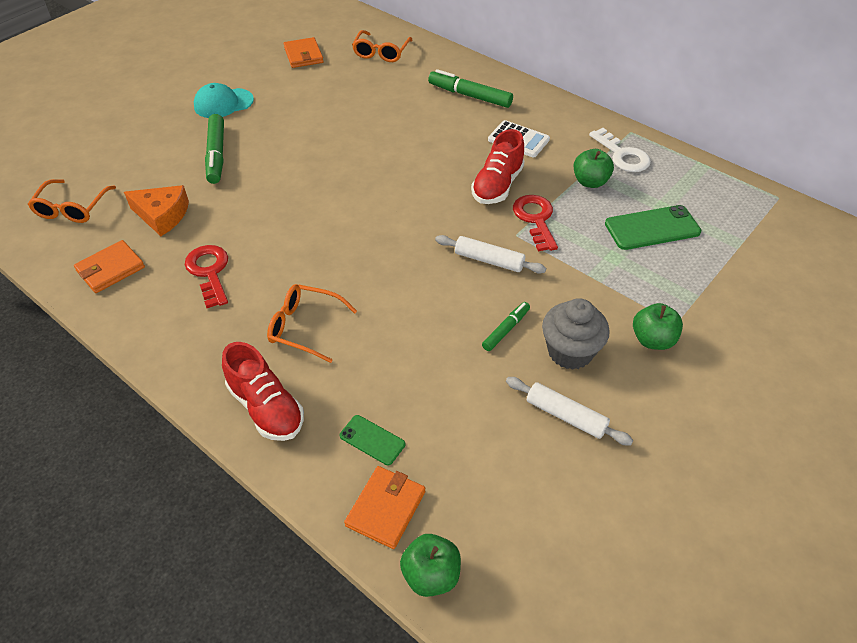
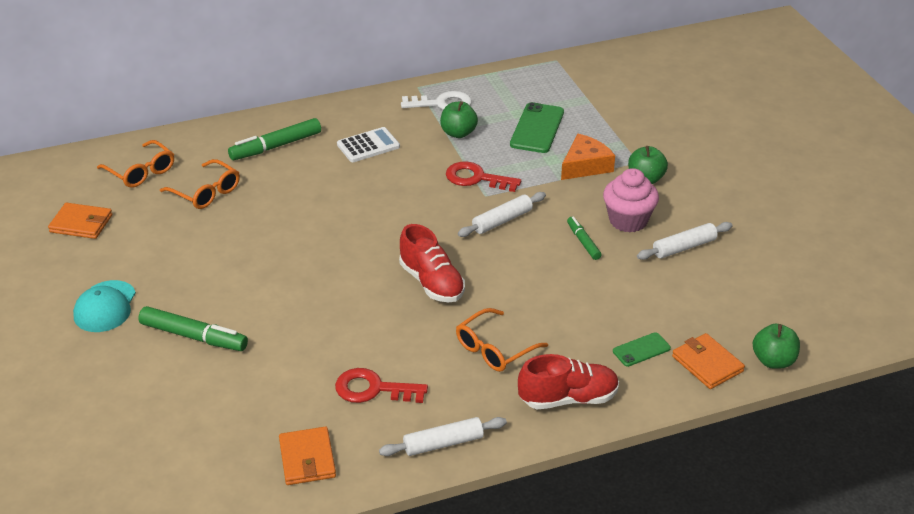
camera: 60 degrees left, 10 degrees down
orange glasses [28,179,116,223] -> orange glasses moved to [160,159,240,209]
orange cheese [124,185,189,236] -> orange cheese moved to [561,134,615,180]
red shoe [471,129,525,204] -> red shoe moved to [399,224,465,302]
grey cupcake [542,298,610,370] -> pink cupcake [603,168,659,232]
none -> white rolling pin [379,417,507,456]

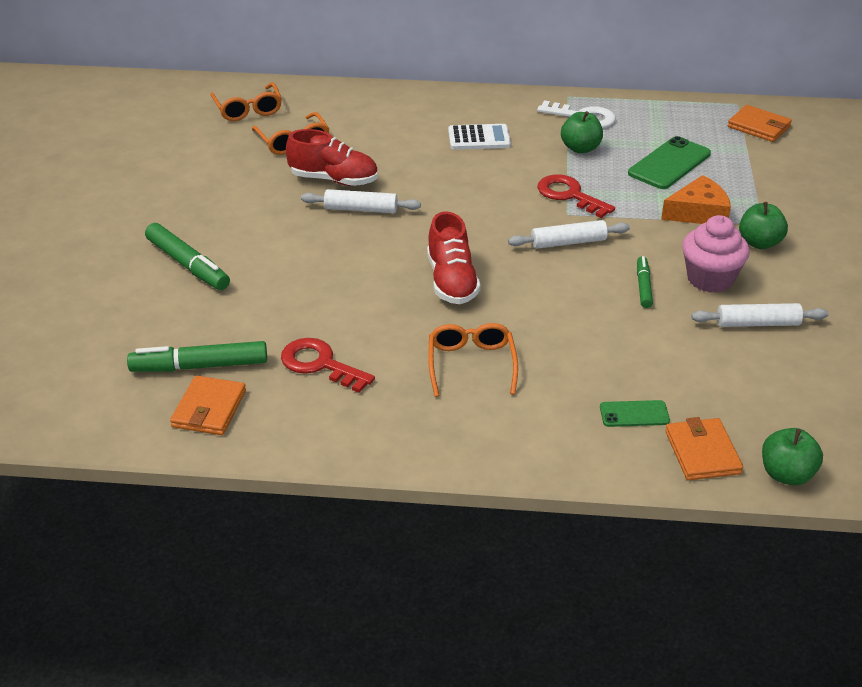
camera: 25 degrees right, 0 degrees up
orange wallet [48,203,112,239] -> orange wallet moved to [728,105,792,142]
turquoise cap [73,280,136,332] -> none
green marker [228,118,321,160] -> green marker moved to [127,341,267,372]
white rolling pin [379,417,507,456] -> white rolling pin moved to [301,189,421,213]
orange glasses [456,308,548,372] -> orange glasses turned 105 degrees clockwise [428,323,518,397]
red shoe [518,354,619,409] -> red shoe moved to [286,129,378,186]

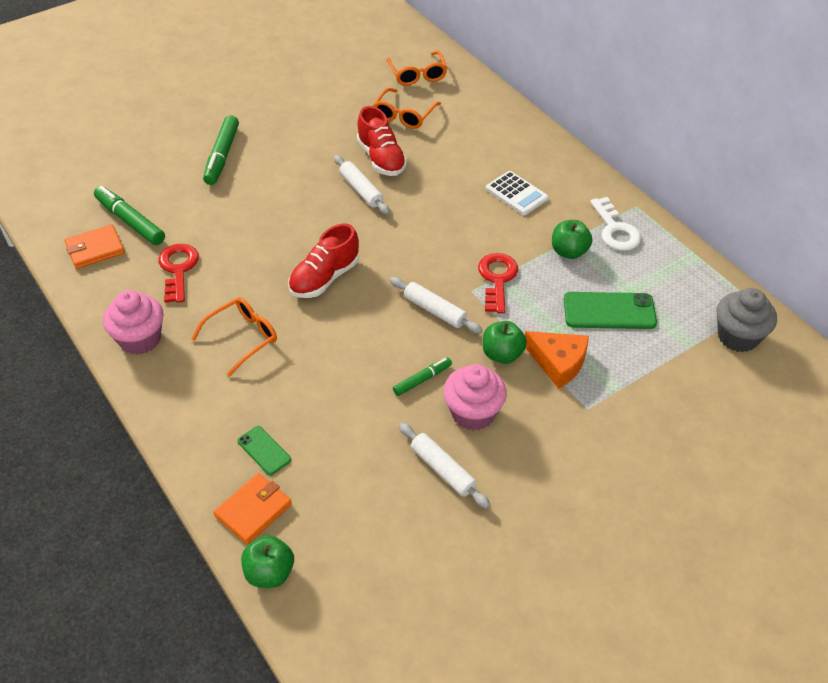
camera: 50 degrees right, 10 degrees up
orange glasses [210,83,282,121] -> orange glasses turned 45 degrees counterclockwise [387,51,447,86]
orange wallet [728,105,792,142] -> grey cupcake [716,288,777,352]
green apple [739,202,788,249] -> green apple moved to [483,321,527,364]
none -> pink cupcake [103,290,164,355]

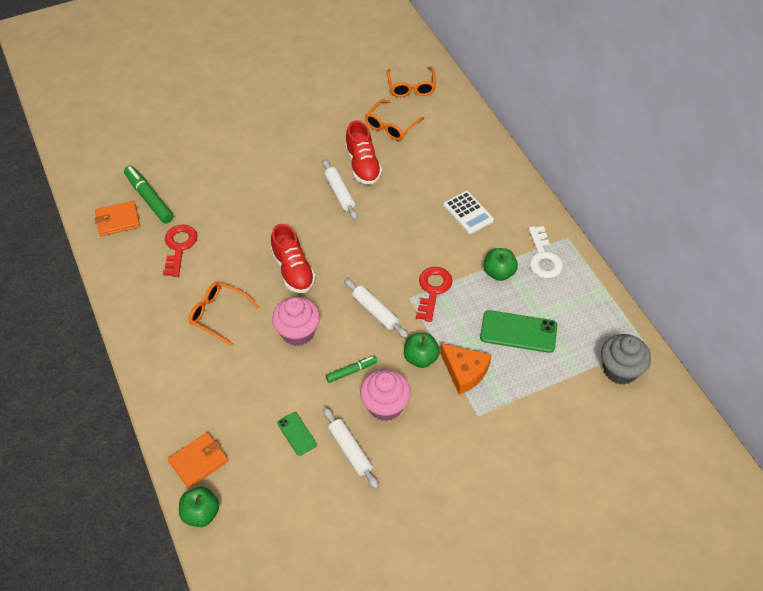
camera: 10 degrees right, 5 degrees up
pink cupcake [103,290,164,355] -> pink cupcake moved to [272,297,320,346]
orange glasses [191,297,277,376] -> orange glasses turned 120 degrees counterclockwise [189,282,259,346]
green marker [203,115,239,185] -> none
green phone [238,426,291,475] -> green phone moved to [277,412,317,456]
red shoe [288,224,359,298] -> red shoe turned 75 degrees counterclockwise [271,224,316,293]

